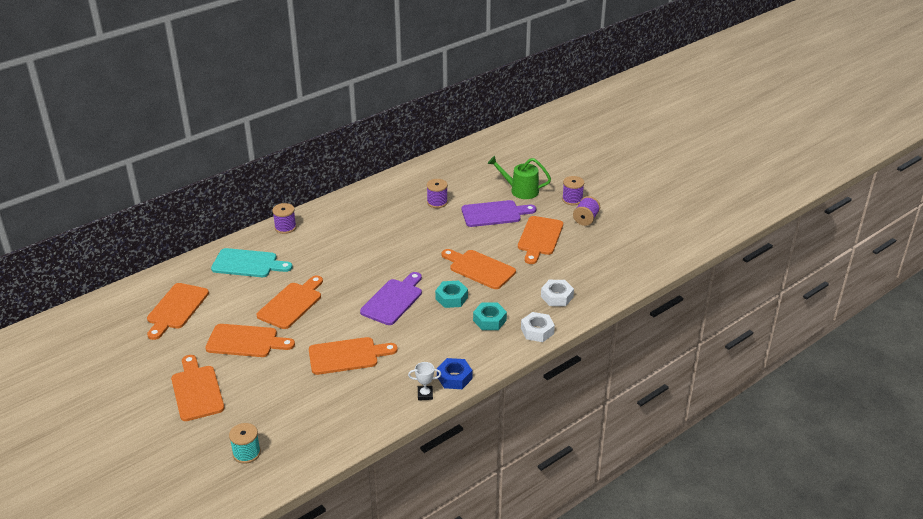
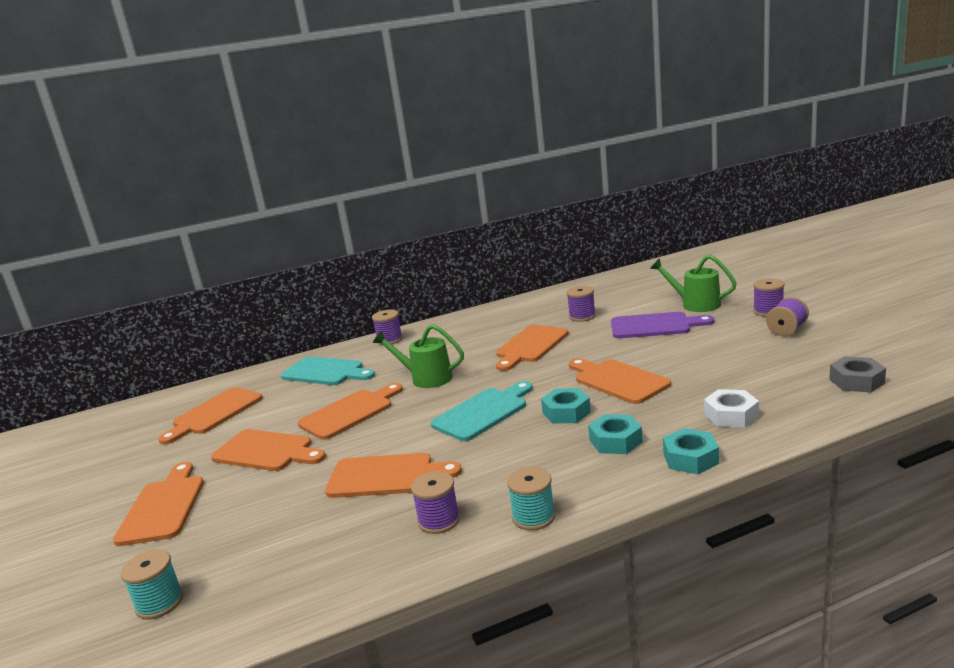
camera: 20 degrees right, 15 degrees down
purple cutting board [360,272,422,325] -> turquoise cutting board [431,381,533,441]
white trophy [408,362,441,400] -> none
blue nut [437,358,472,389] -> turquoise spool [507,467,555,530]
orange cutting board [518,216,563,264] -> orange cutting board moved to [496,325,569,371]
white nut [521,312,555,342] -> turquoise nut [663,428,719,474]
none -> green watering can [373,324,464,388]
none -> purple spool [411,471,460,534]
none -> grey nut [829,356,886,393]

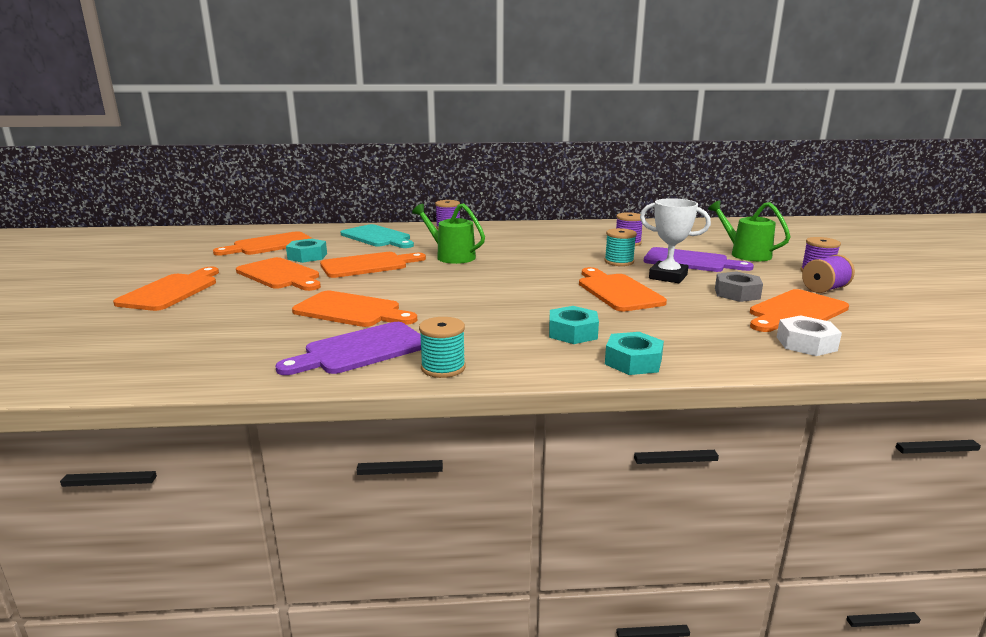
camera: 15 degrees right, 0 degrees up
turquoise spool [121,549,184,620] -> turquoise spool moved to [604,228,637,266]
purple spool [411,471,460,534] -> purple cutting board [275,322,421,375]
turquoise cutting board [431,381,533,441] -> none
orange cutting board [496,325,569,371] -> orange cutting board moved to [750,289,849,332]
turquoise nut [541,388,591,423] -> turquoise nut moved to [286,238,327,263]
white nut [704,389,759,428] -> white nut moved to [777,315,842,356]
grey nut [829,356,886,393] -> grey nut moved to [715,271,763,302]
none -> white trophy [640,198,711,283]

